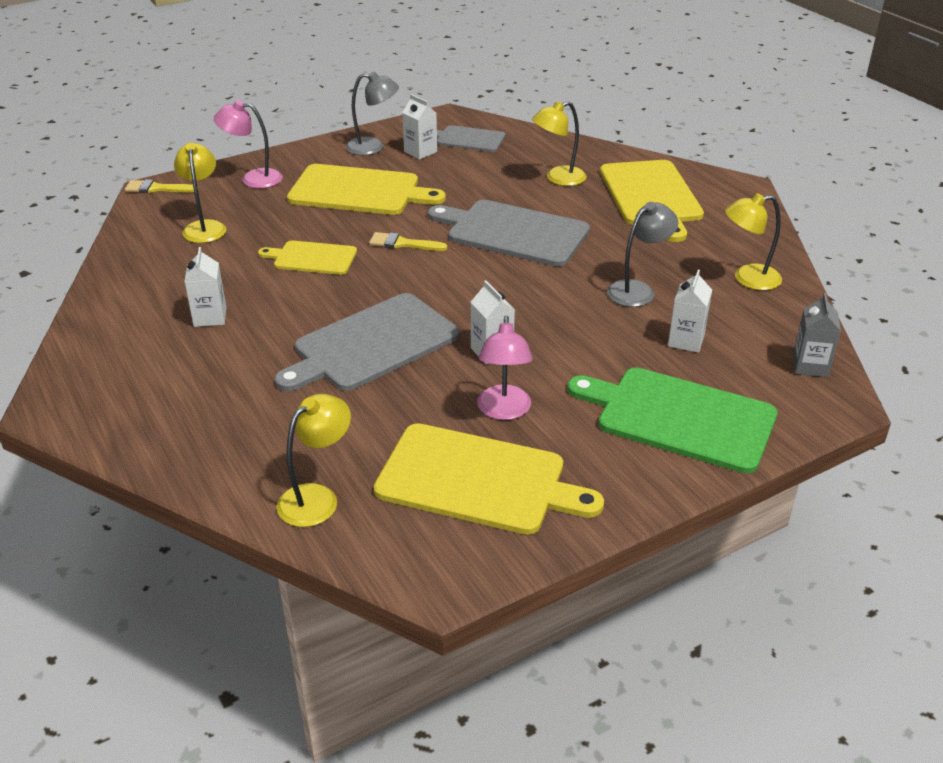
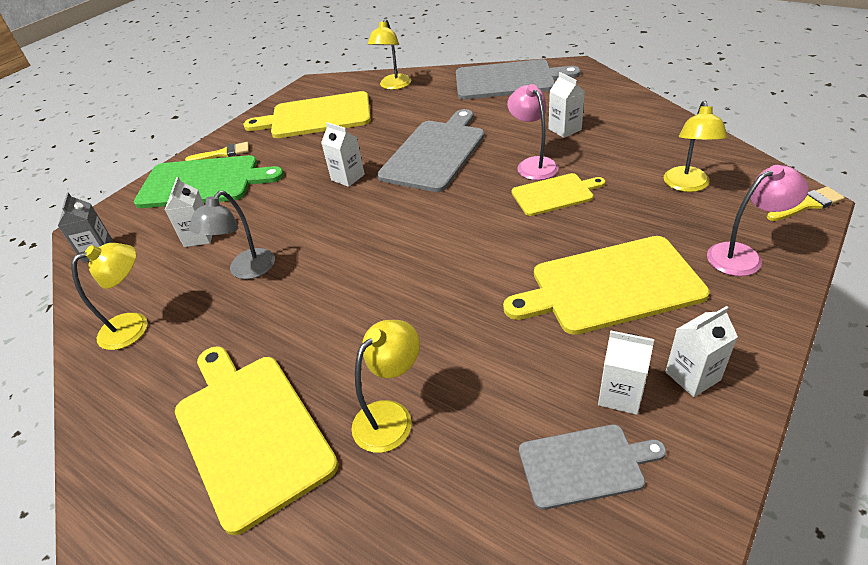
camera: 160 degrees right, 5 degrees up
yellow lamp [174,143,226,243] -> yellow lamp turned 45 degrees clockwise [664,101,728,192]
grey lamp [346,72,399,155] -> white carton [665,306,738,397]
yellow brush [369,232,447,251] -> yellow brush moved to [185,142,249,161]
grey cutting board [428,200,590,267] -> grey cutting board moved to [456,59,581,99]
pink lamp [477,316,533,420] -> pink lamp moved to [507,84,559,180]

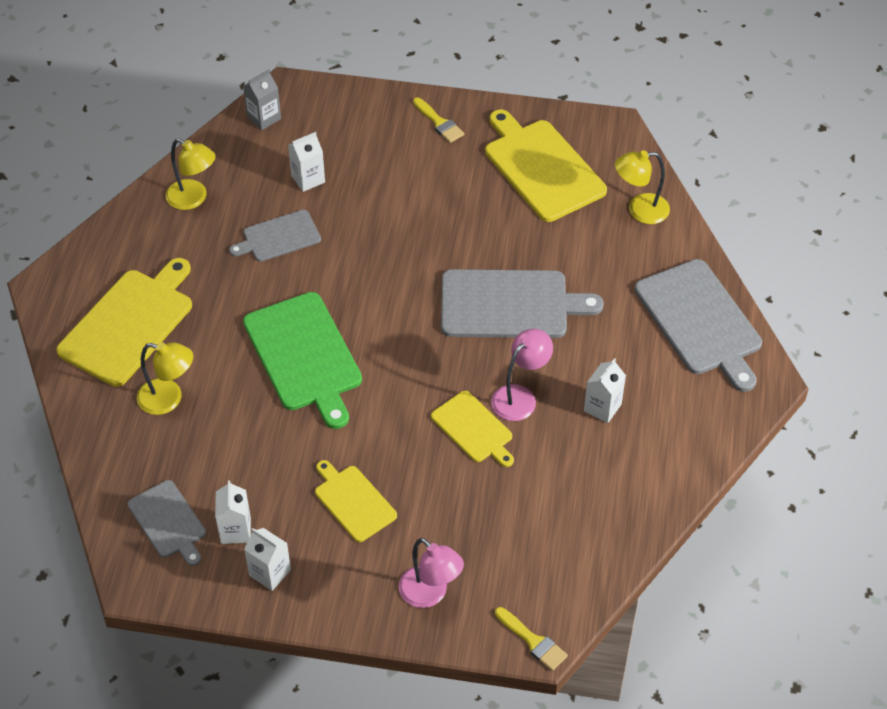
camera: 60 degrees right, 10 degrees up
green cutting board [134,155,284,208] -> green cutting board moved to [243,292,362,429]
grey lamp [188,191,275,279] -> grey cutting board [229,210,321,262]
white carton [321,122,365,187] -> none
yellow cutting board [503,236,710,335] -> yellow cutting board [315,460,397,542], size x0.57
yellow lamp [664,101,728,192] -> none

